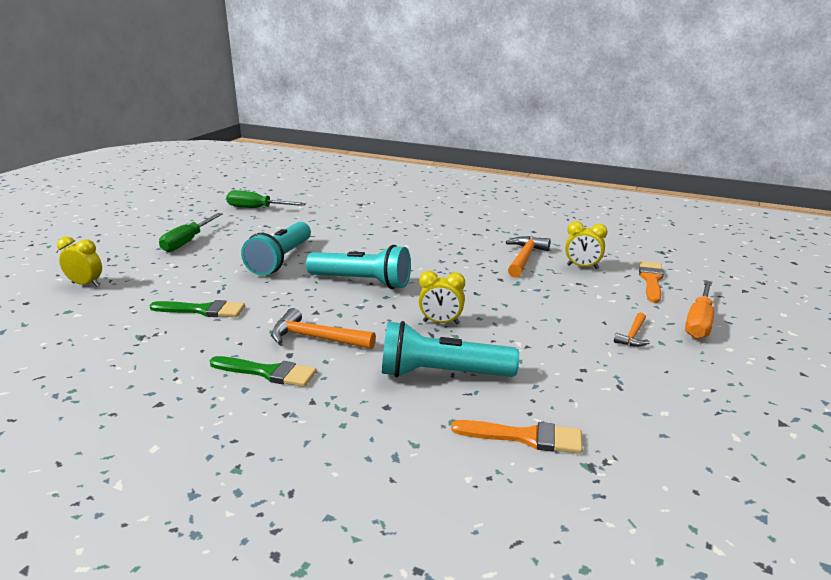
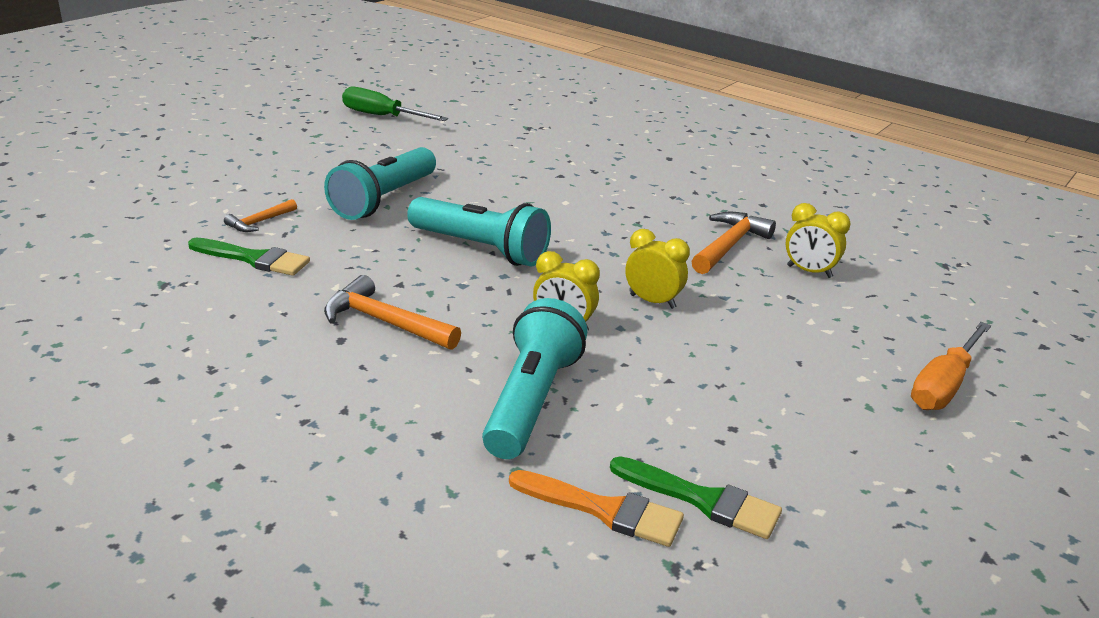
camera: 10 degrees right, 5 degrees up
yellow clock [57,237,102,287] -> yellow clock moved to [625,229,690,309]
green screwdriver [159,213,223,252] -> none
green brush [210,356,317,387] -> green brush moved to [610,456,782,539]
turquoise flashlight [382,321,519,378] -> turquoise flashlight turned 90 degrees clockwise [482,298,587,459]
orange hammer [614,312,650,347] -> orange hammer moved to [224,199,297,232]
orange brush [639,261,664,303] -> none

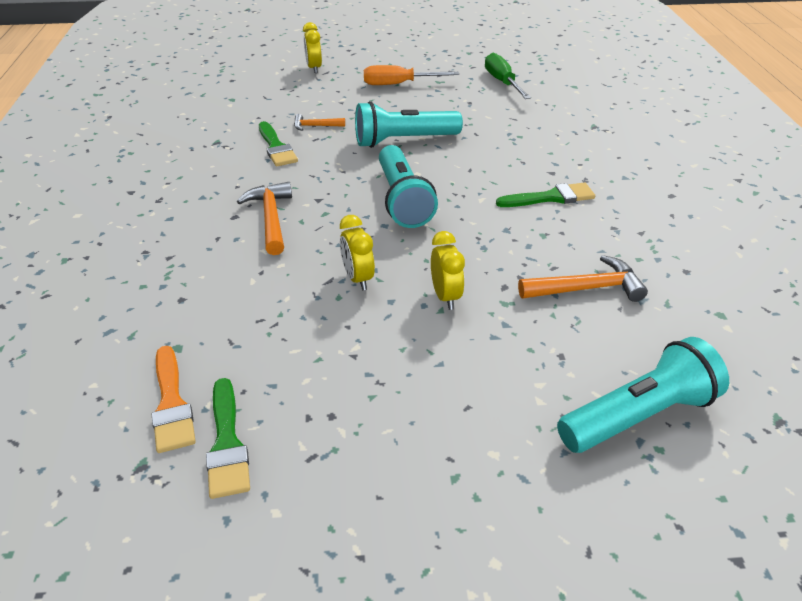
camera: 50 degrees right, 10 degrees up
turquoise flashlight [482,298,587,459] -> turquoise flashlight moved to [557,337,729,453]
yellow clock [785,203,851,278] -> yellow clock moved to [303,22,322,73]
orange screwdriver [911,322,991,410] -> orange screwdriver moved to [364,65,459,85]
none -> green brush [496,183,595,207]

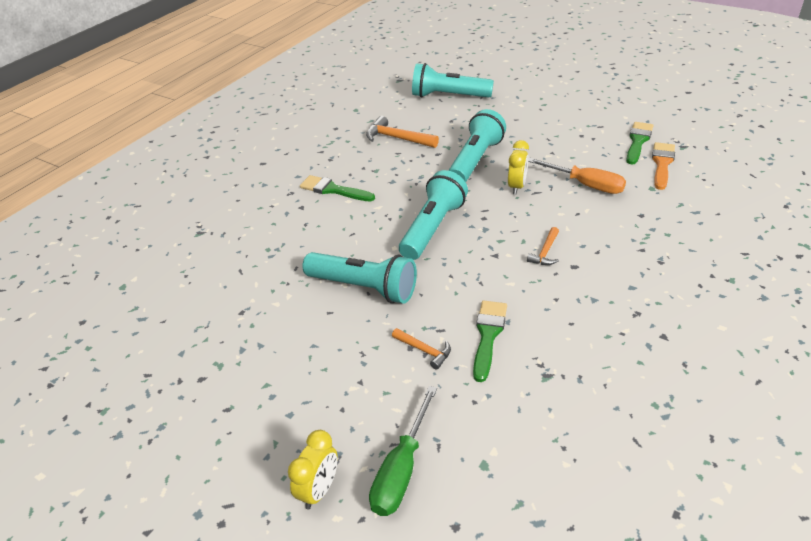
camera: 140 degrees left, 0 degrees up
orange hammer [237,182,292,255] -> orange hammer [527,227,559,265], size x0.59
orange screwdriver [364,65,459,85] -> orange screwdriver moved to [528,158,626,194]
yellow clock [431,231,465,310] -> turquoise flashlight [448,109,506,182]
green screwdriver [485,53,531,99] -> green screwdriver moved to [369,386,437,516]

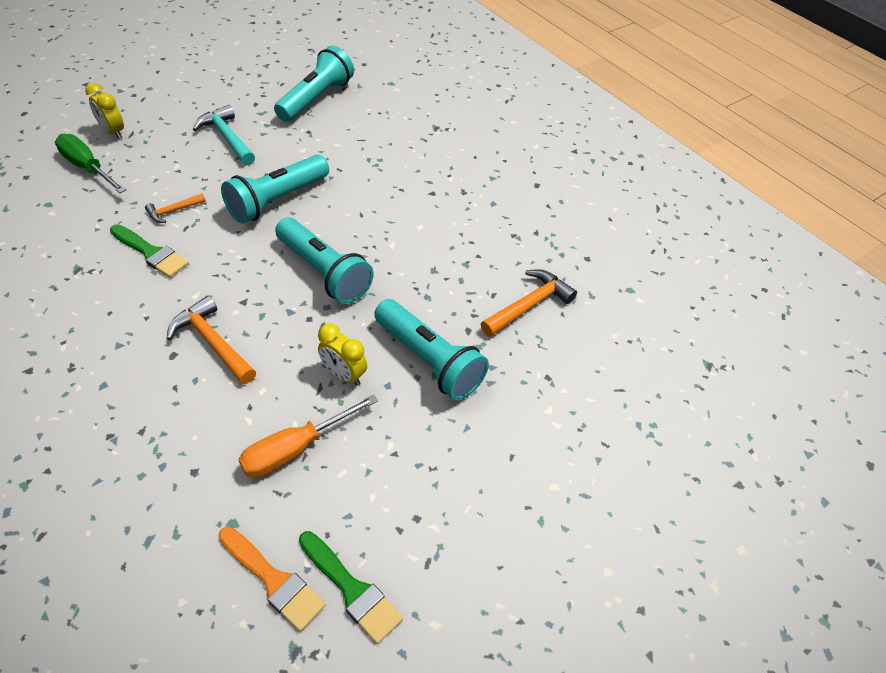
camera: 105 degrees right, 10 degrees up
green brush [300,175,375,202] -> none
turquoise flashlight [412,63,494,98] -> turquoise flashlight moved to [274,46,354,122]
orange hammer [527,227,559,265] -> orange hammer [167,296,256,384], size x1.70
none -> turquoise hammer [193,105,255,165]

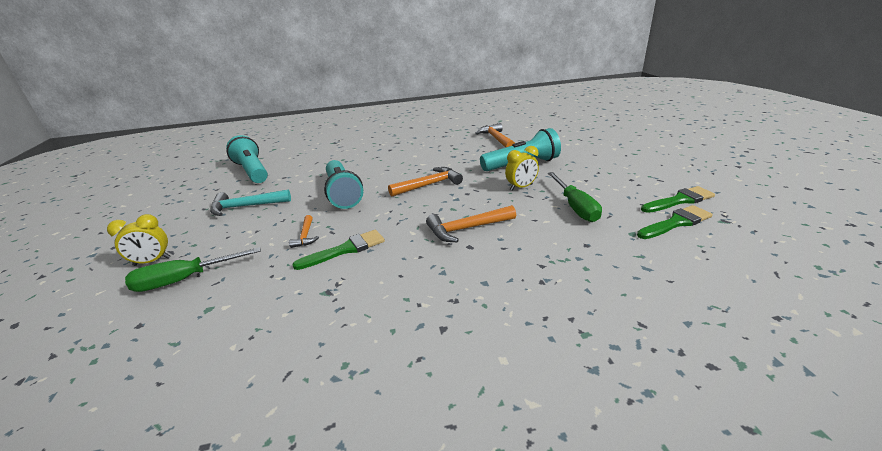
camera: 60 degrees left, 20 degrees down
orange brush [218,527,326,632] -> green brush [637,205,713,239]
orange screwdriver [239,394,378,478] -> green screwdriver [548,172,602,222]
turquoise flashlight [275,217,373,304] -> orange hammer [388,167,463,197]

